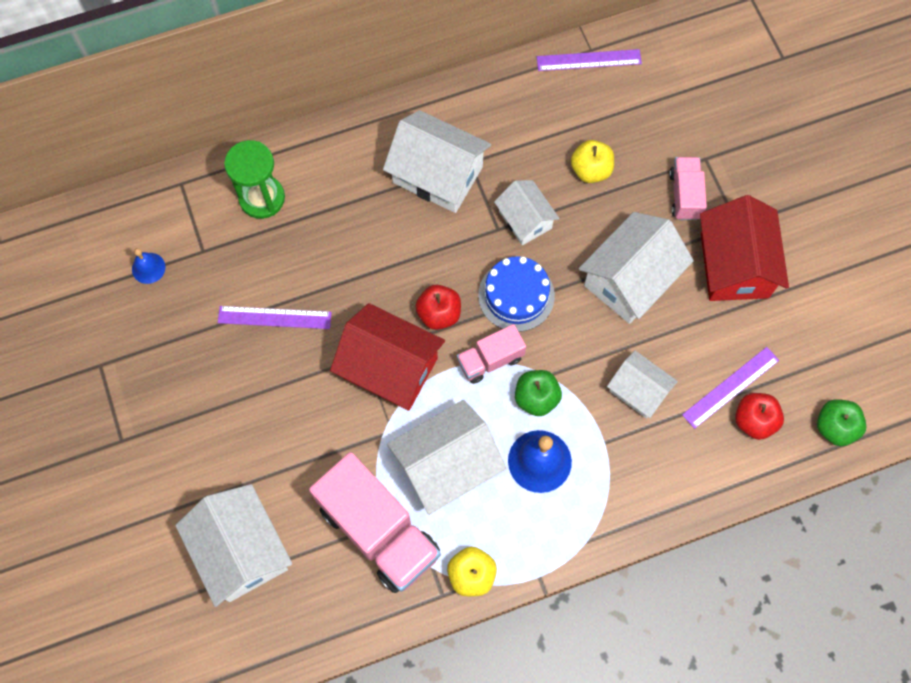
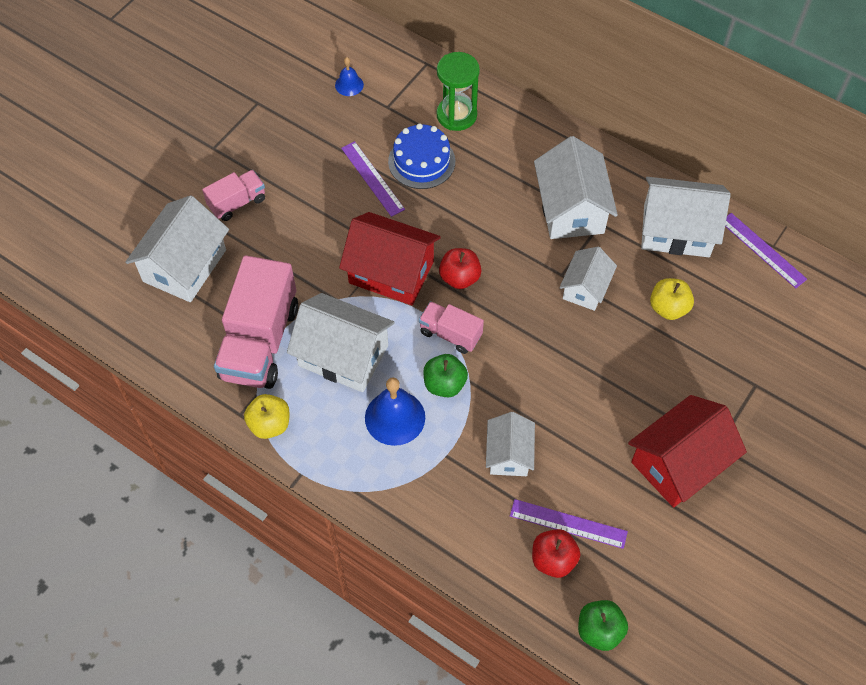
camera: 55 degrees right, 10 degrees down
red house [330,303,445,411] -> red house turned 60 degrees counterclockwise [339,212,441,305]
blue cake [478,256,555,332] -> blue cake moved to [388,123,455,189]
white house [579,212,694,324] -> white house moved to [641,177,730,257]
pink truck [669,157,707,220] -> pink truck moved to [202,170,265,221]

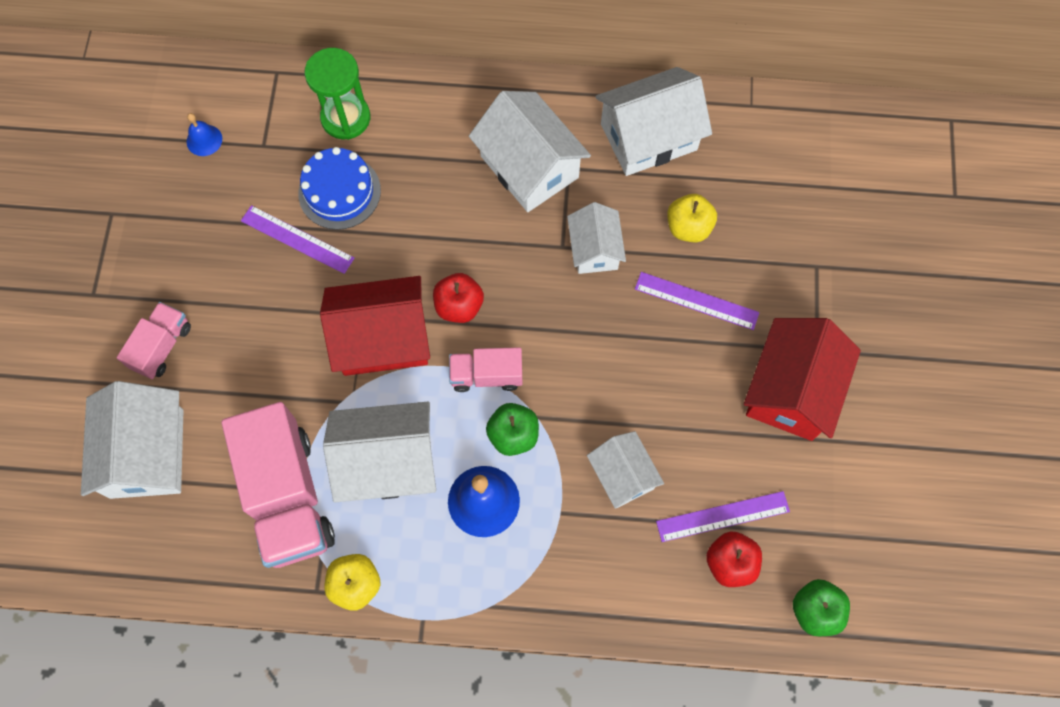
camera: 30 degrees left, 10 degrees up
purple ruler [725,213,807,288] -> purple ruler moved to [635,272,759,330]

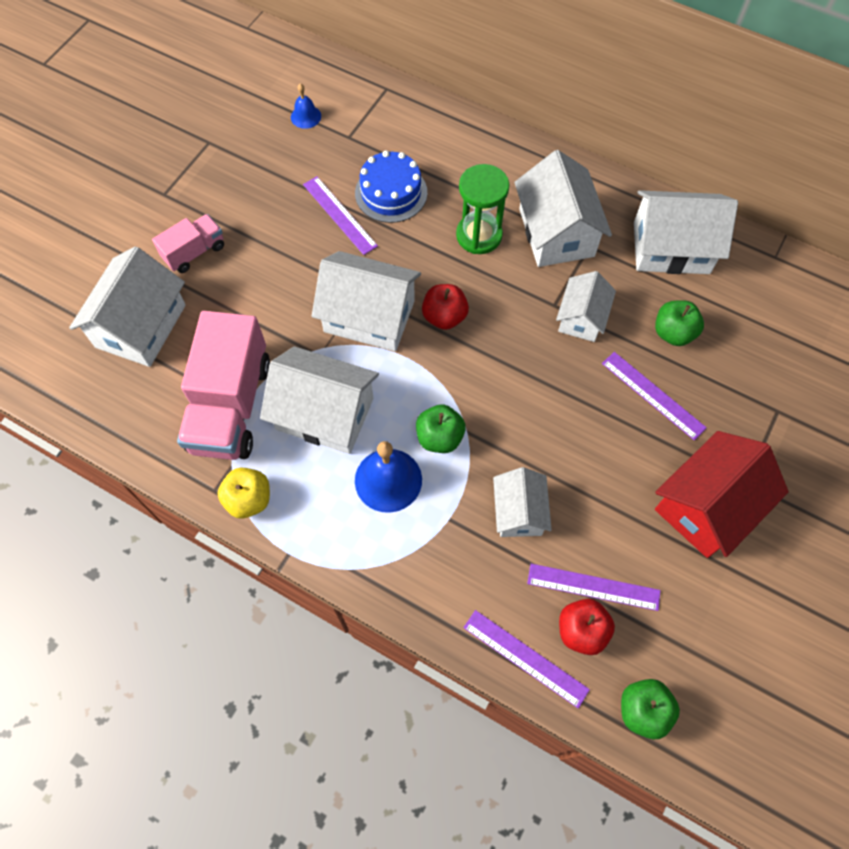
camera: 25 degrees right, 5 degrees down
green hourglass [305,48,370,140] -> green hourglass moved to [456,164,509,254]
red house [320,276,430,376] -> white house [312,251,421,351]
pink truck [449,347,522,392] -> none
yellow apple [667,194,717,242] -> green apple [655,300,704,346]
none -> purple ruler [463,610,590,709]

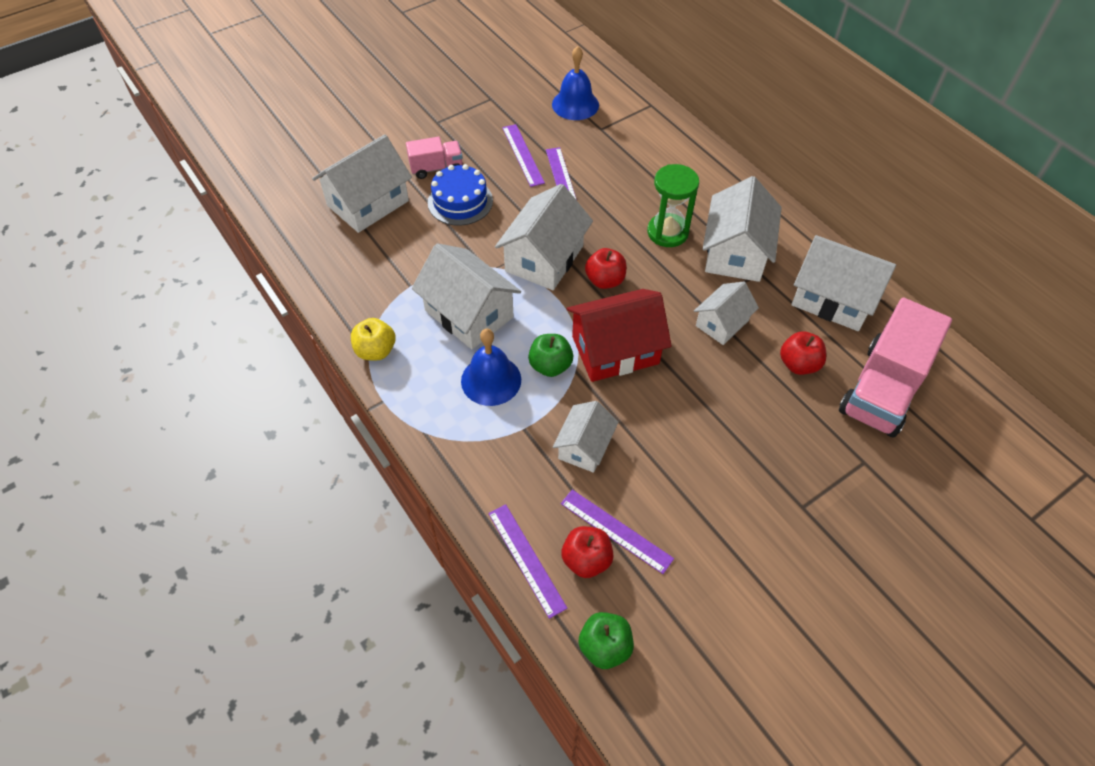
camera: 25 degrees right, 10 degrees down
pink truck [177,311,270,460] -> pink truck moved to [839,297,952,437]
blue bell [291,84,321,129] -> blue bell [552,46,599,120], size x1.80
white house [312,251,421,351] -> white house turned 75 degrees clockwise [495,184,593,290]
blue cake [355,151,427,223] -> blue cake moved to [428,164,493,226]
purple ruler [602,352,707,441] -> purple ruler moved to [502,124,545,187]
green apple [655,300,704,346] -> red apple [780,331,826,375]
red house [655,431,789,558] -> red house moved to [567,289,672,382]

